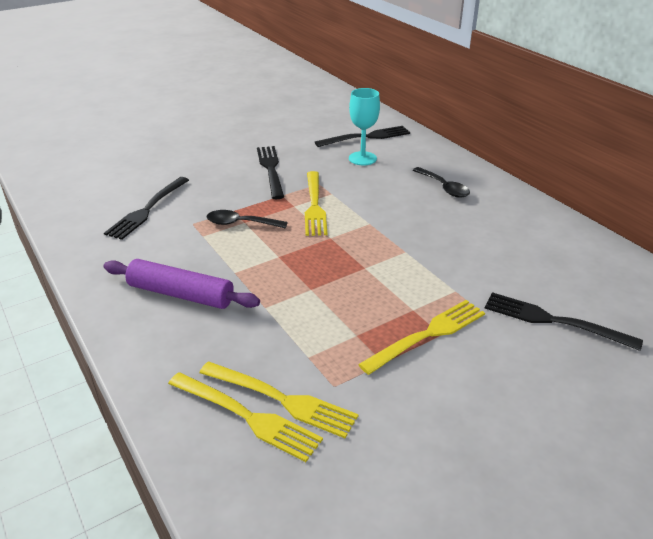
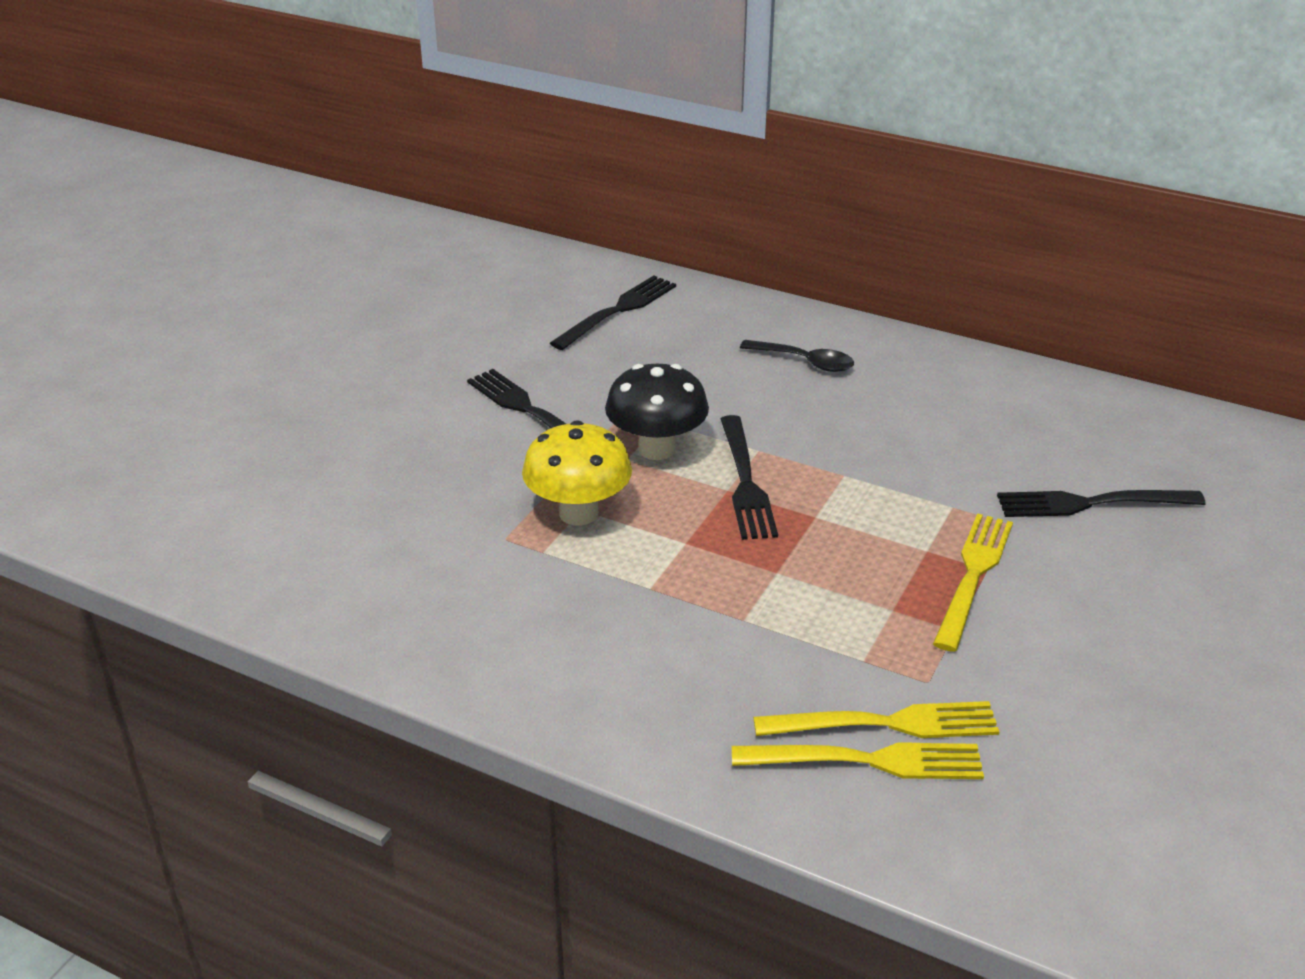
camera: 30 degrees left, 0 degrees up
purple rolling pin [103,259,260,309] -> none
black fork [104,177,189,240] -> black fork moved to [721,415,778,540]
black spoon [206,210,288,229] -> yellow mushroom [522,420,632,526]
yellow fork [305,171,328,236] -> black mushroom [605,364,709,460]
turquoise goblet [349,88,380,165] -> none

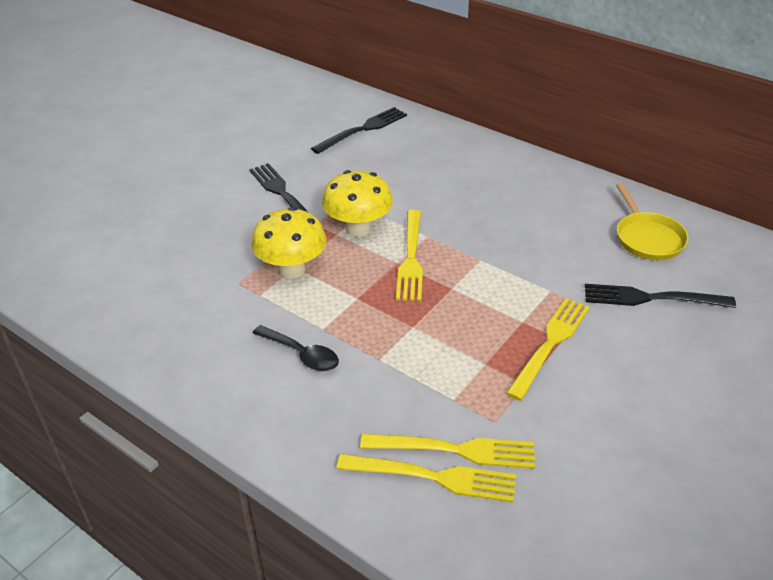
camera: 10 degrees right, 5 degrees up
black mushroom [605,364,709,460] -> yellow mushroom [322,170,393,237]
black fork [721,415,778,540] -> yellow fork [396,210,423,301]
black spoon [740,340,854,372] -> black spoon moved to [253,325,339,371]
none -> yellow pan [616,183,689,260]

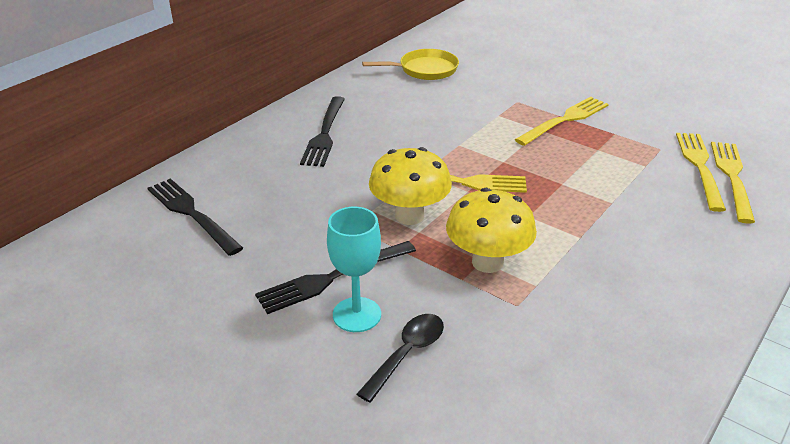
camera: 90 degrees left, 5 degrees down
black spoon [253,325,339,371] -> black spoon moved to [357,314,444,403]
yellow fork [506,298,590,401] -> yellow fork turned 105 degrees clockwise [515,97,609,146]
black fork [585,284,736,308] -> black fork moved to [300,96,345,167]
none -> turquoise goblet [327,207,381,332]

